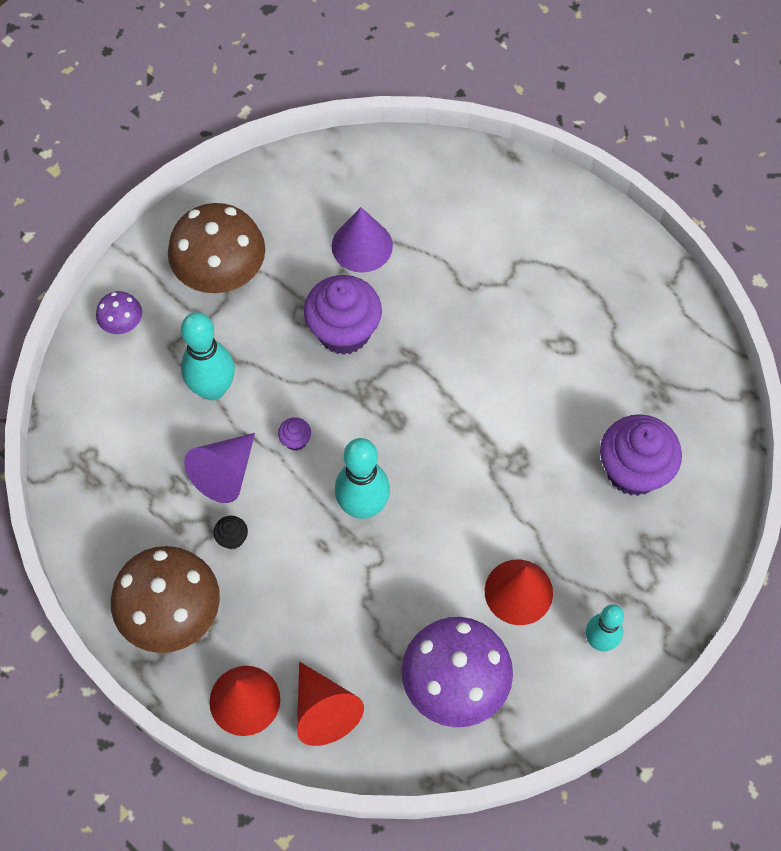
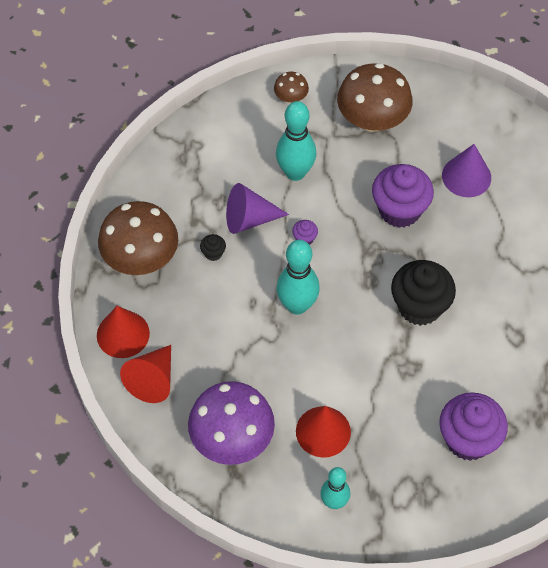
camera: 50 degrees right, 5 degrees down
purple mushroom [96,291,142,334] -> brown mushroom [274,72,309,103]
none -> black cupcake [391,260,456,326]

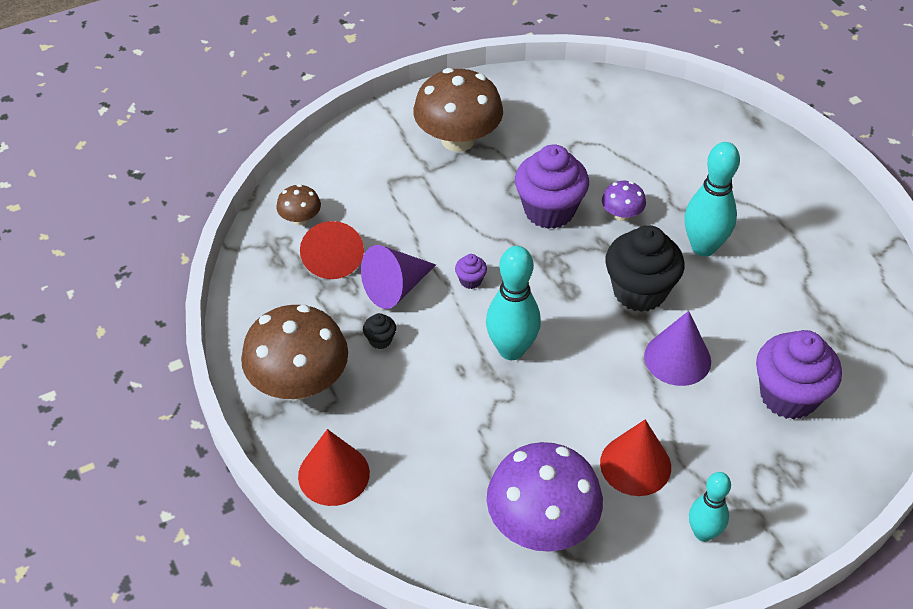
camera: 30 degrees left, 10 degrees down
red cone [120,345,171,403] -> red cone moved to [300,221,364,279]
brown mushroom [274,72,309,103] -> brown mushroom moved to [276,184,321,226]
turquoise bowling pin [276,101,316,181] -> turquoise bowling pin moved to [684,142,740,257]
purple cone [442,144,491,197] -> purple cone moved to [644,311,711,386]
none -> purple mushroom [602,181,646,221]

